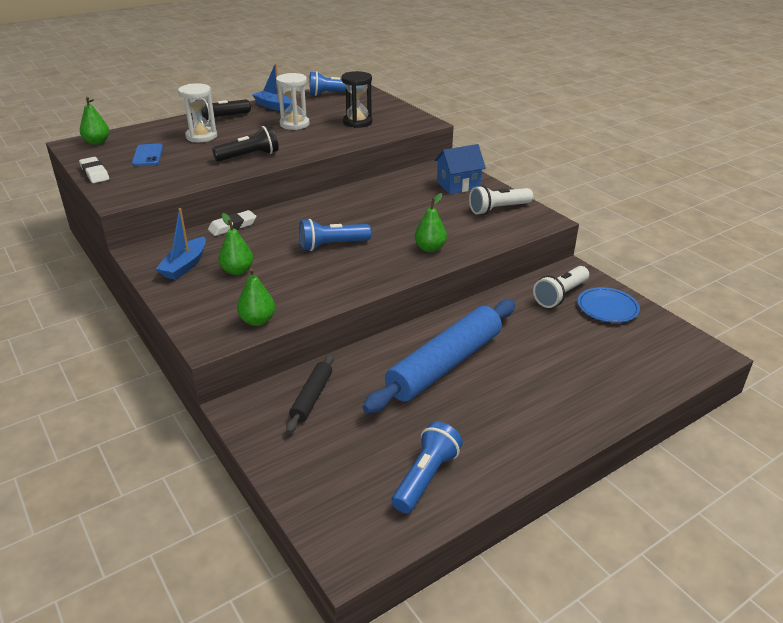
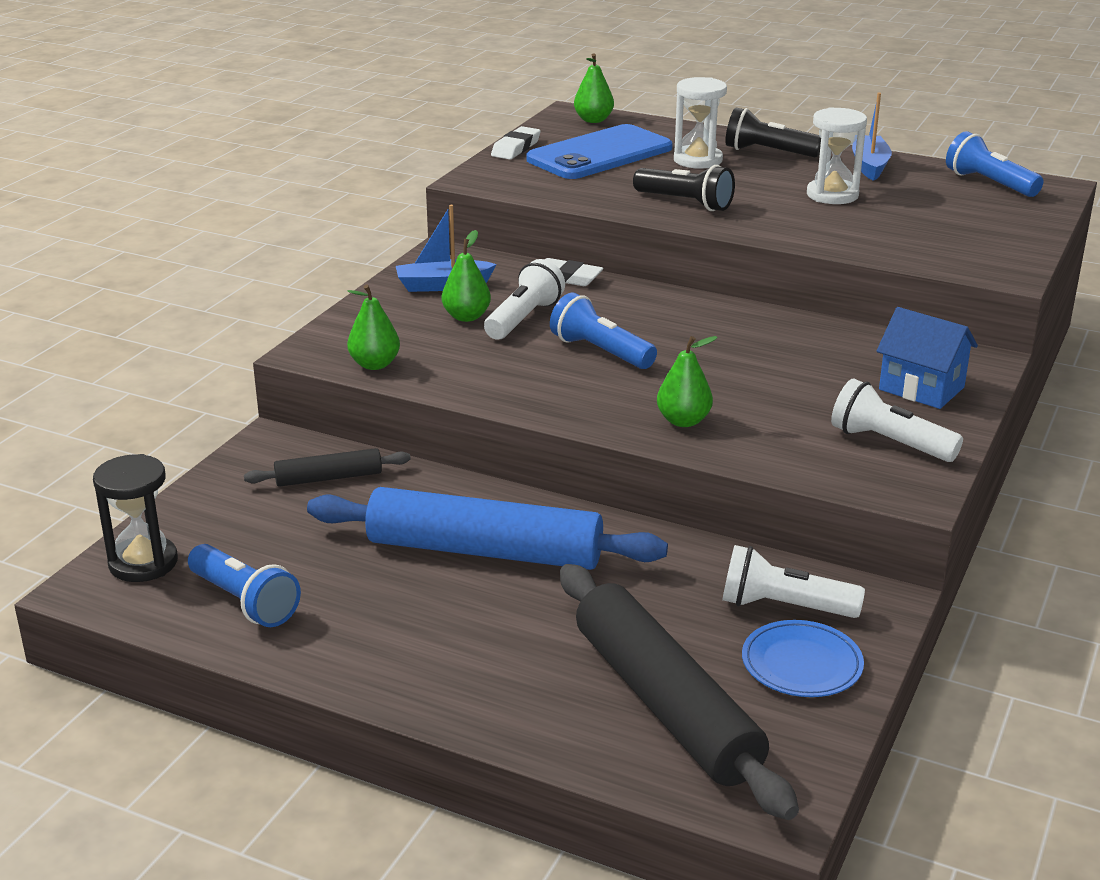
camera: 60 degrees right, 5 degrees down
blue phone [132,144,163,166] -> blue phone [526,124,673,179], size x1.98
black hourglass [341,71,372,128] -> black hourglass moved to [93,454,178,582]
blue flashlight [392,421,463,513] -> blue flashlight turned 45 degrees clockwise [188,544,301,627]
none -> white flashlight [484,259,565,340]
none -> black rolling pin [560,564,799,820]

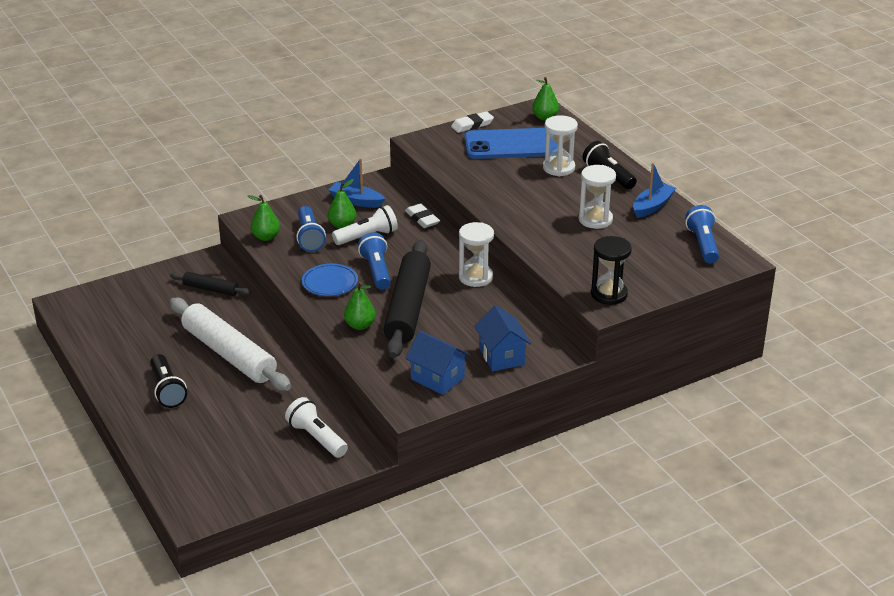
camera: 35 degrees right, 5 degrees up
black hourglass [93,454,178,582] -> black hourglass moved to [591,236,632,305]
blue flashlight [188,544,301,627] -> blue flashlight moved to [296,206,326,252]
blue rolling pin [307,487,668,570] -> white rolling pin [170,298,291,391]
black rolling pin [560,564,799,820] -> black rolling pin moved to [384,240,431,358]
black flashlight [633,165,735,211] -> black flashlight moved to [150,354,187,408]
blue plate [742,620,864,697] -> blue plate moved to [302,263,358,296]
white flashlight [831,378,963,462] -> blue house [406,330,470,395]
none -> white hourglass [459,222,494,287]

